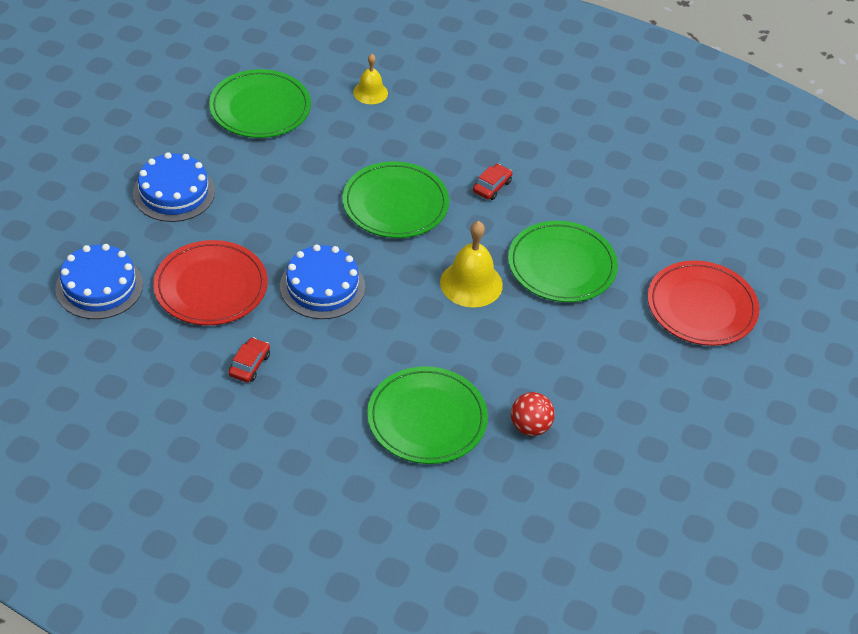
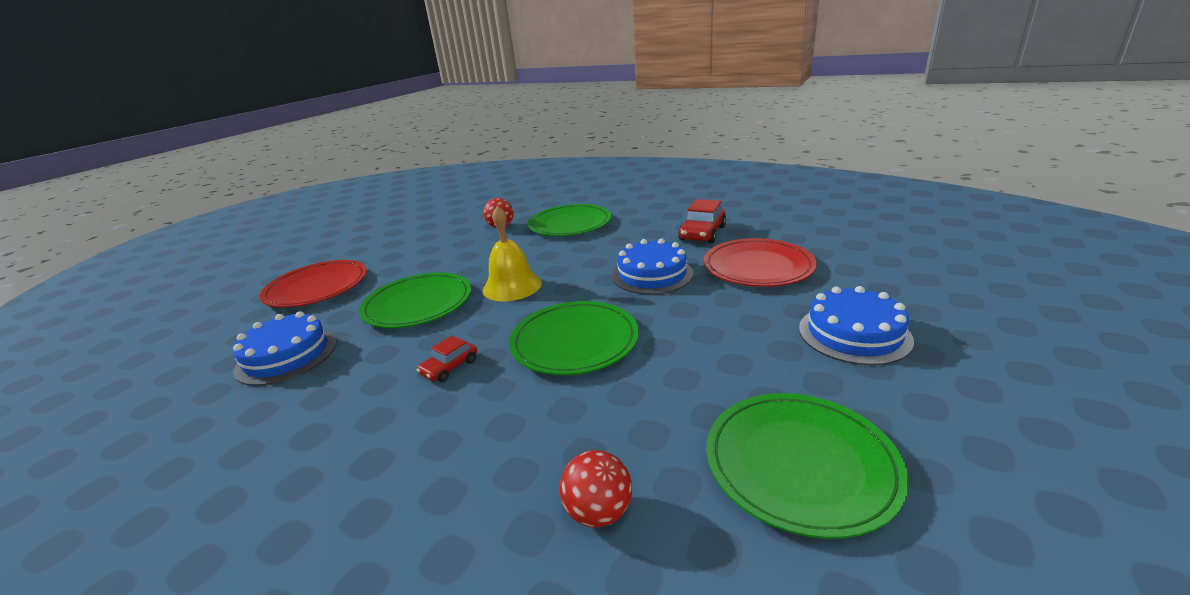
camera: 170 degrees left, 20 degrees down
blue cake [55,244,143,319] -> blue cake moved to [233,311,337,386]
red car [229,337,270,382] -> red car [678,199,726,243], size x1.66
yellow bell [353,54,388,104] -> red ball [559,450,632,528]

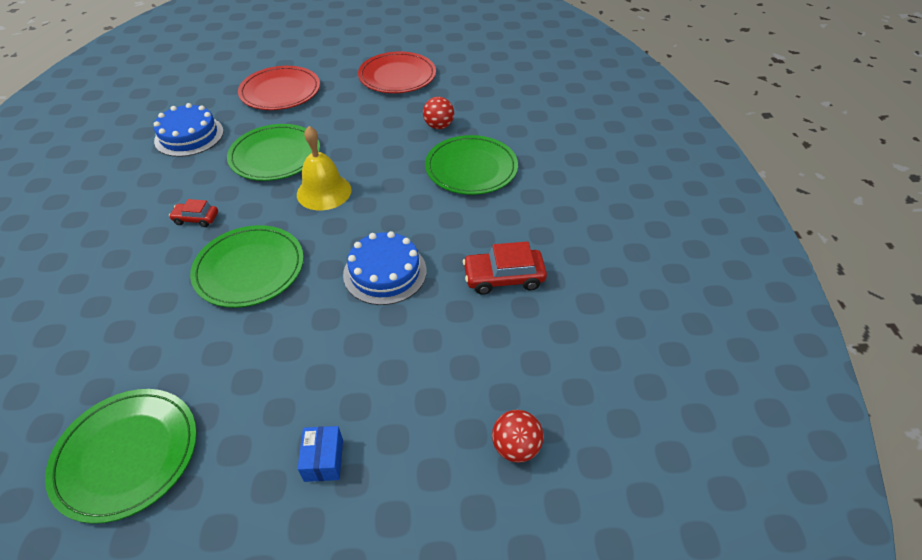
camera: 55 degrees right, 20 degrees up
red ball [559,450,632,528] -> red ball moved to [492,410,543,463]
red plate [704,238,817,287] -> red plate moved to [358,51,436,93]
blue cake [799,286,914,365] -> blue box [297,426,343,482]

